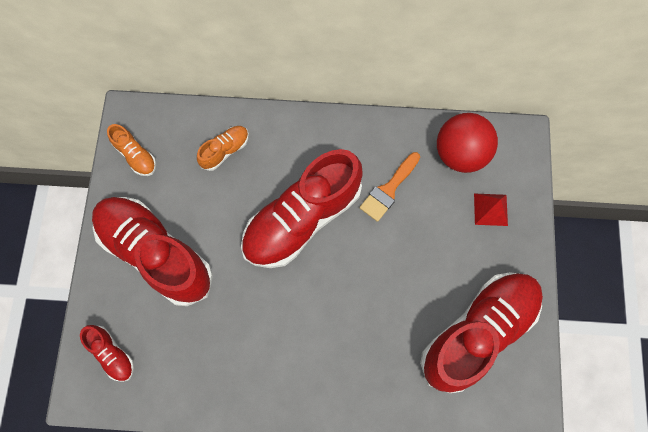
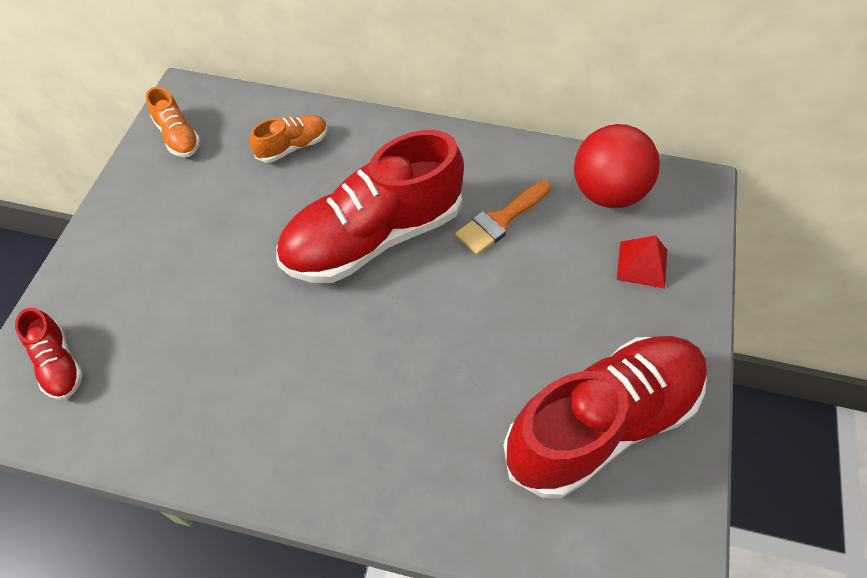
camera: 10 degrees right, 15 degrees down
red shoe [92,197,213,306] -> none

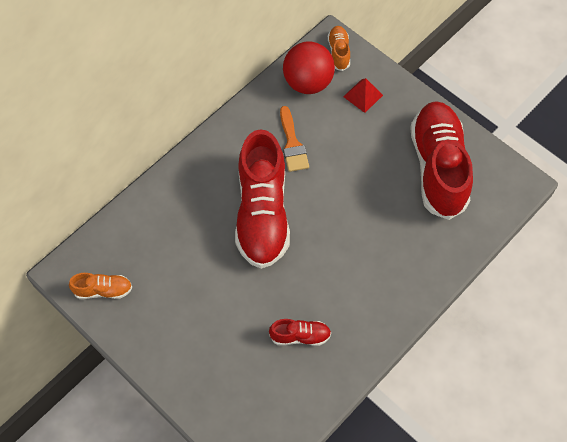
camera: 60 degrees left, 5 degrees up
red shoe [15,308,83,400] -> red shoe moved to [269,319,331,346]
orange shoe [250,115,328,163] -> orange shoe moved to [328,26,350,71]

